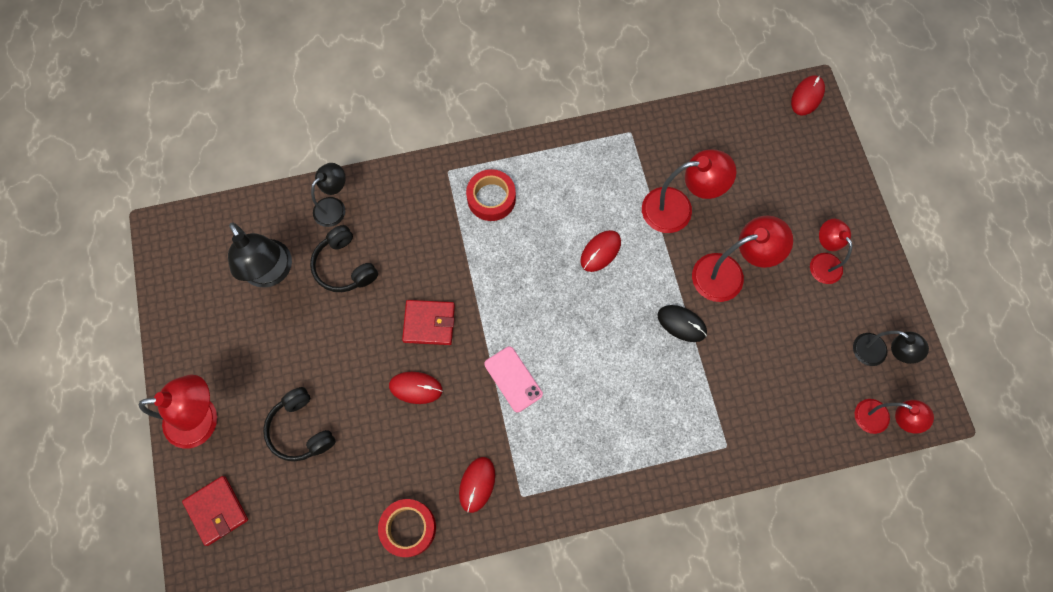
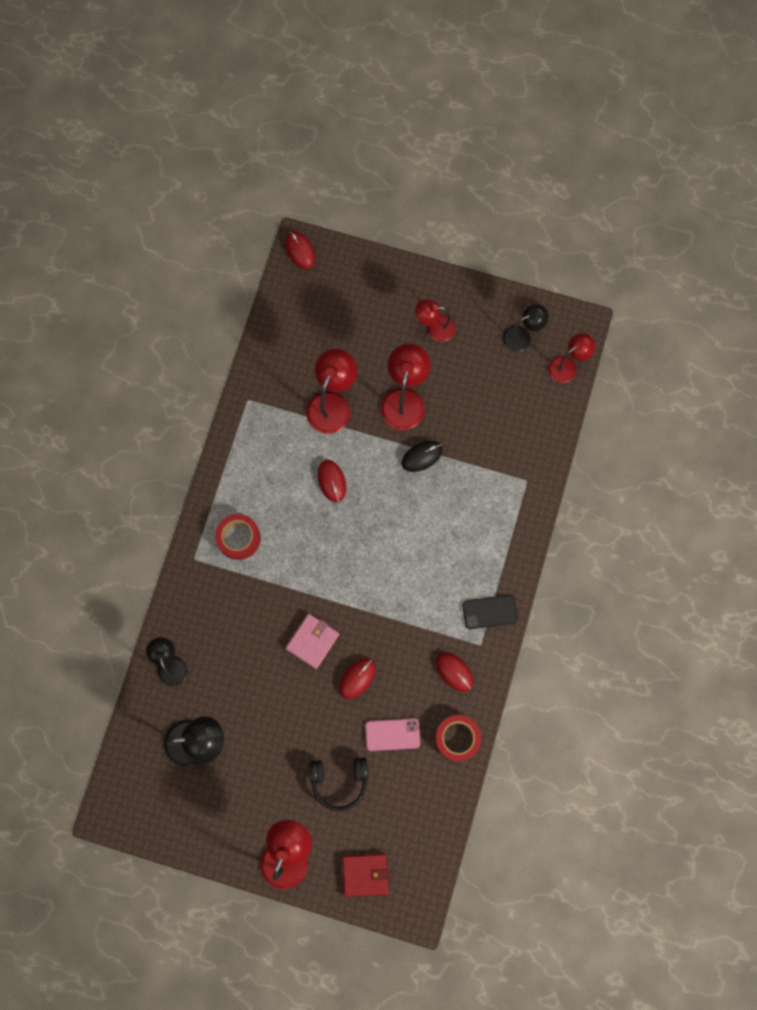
camera: 60 degrees left, 5 degrees up
black headphones [310,225,378,292] -> none
red wallet [402,300,455,345] -> pink wallet [286,614,339,669]
pink phone [484,346,543,412] -> pink phone moved to [365,718,420,751]
none -> black phone [462,595,518,629]

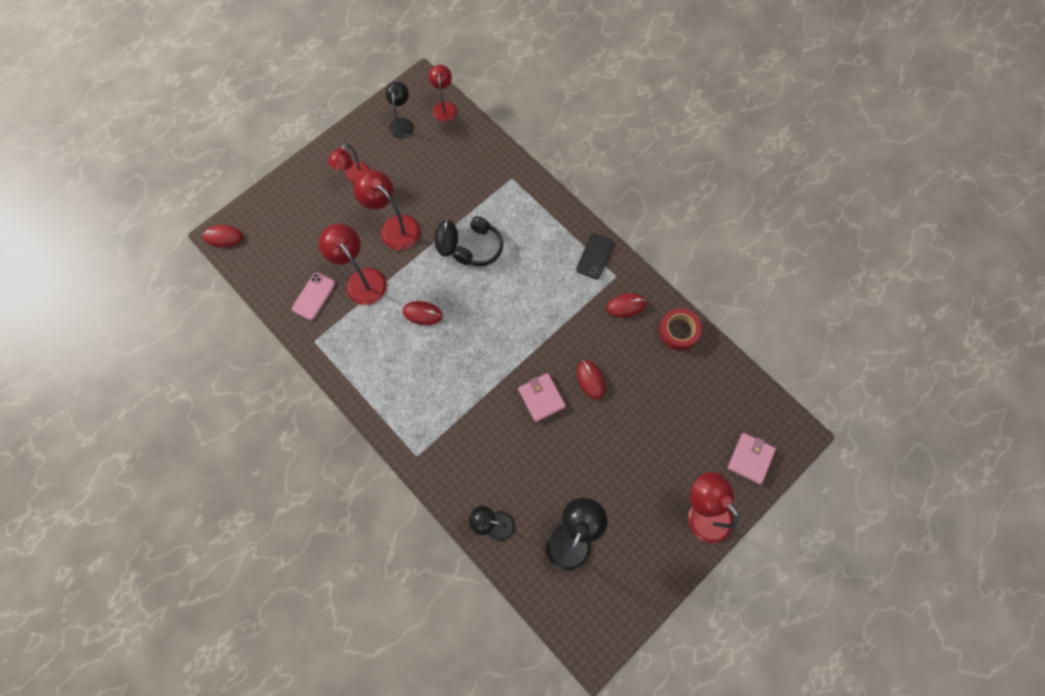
camera: 60 degrees left, 5 degrees down
red tape [215,514,261,560] -> none
black headphones [310,757,368,811] -> black headphones moved to [452,216,503,266]
red wallet [343,854,389,897] -> pink wallet [727,433,776,484]
pink phone [365,718,420,751] -> pink phone moved to [292,272,336,320]

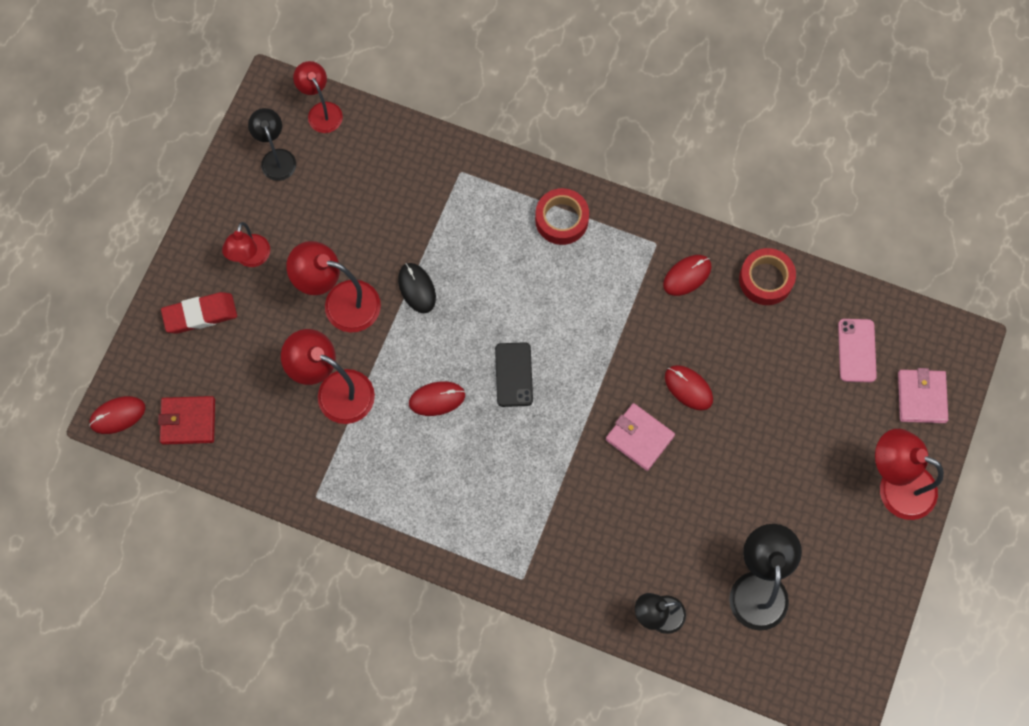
camera: 25 degrees left, 0 degrees up
pink phone [292,272,336,320] -> pink phone moved to [838,319,877,382]
black headphones [452,216,503,266] -> none
black phone [576,233,614,279] -> black phone moved to [495,342,533,407]
none -> red wallet [158,396,215,445]
none -> red eraser [161,292,237,334]
none -> red tape [535,188,589,245]

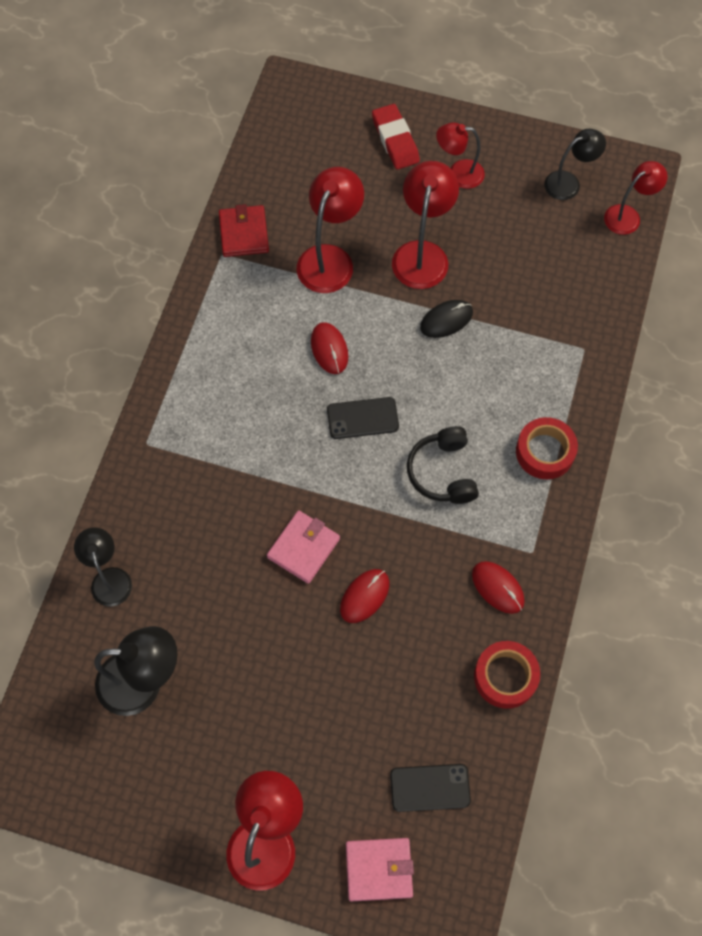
camera: 85 degrees right, 5 degrees down
red mouse [89,396,146,434] -> none
red wallet [158,396,215,445] -> red wallet moved to [219,204,269,257]
pink phone [838,319,877,382] -> black phone [390,764,471,812]
none -> black headphones [407,426,479,504]

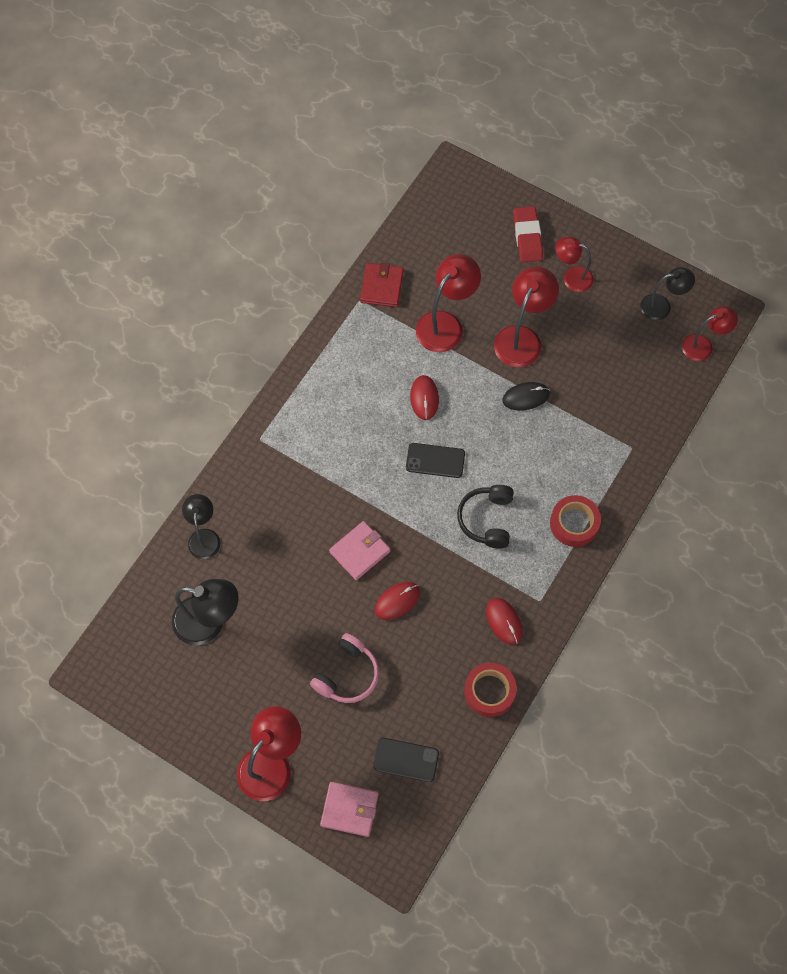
camera: 15 degrees right, 0 degrees up
none -> pink headphones [310,633,379,703]

